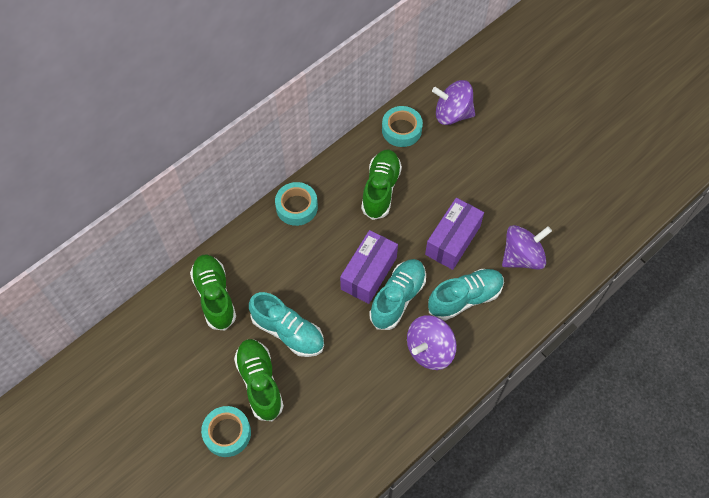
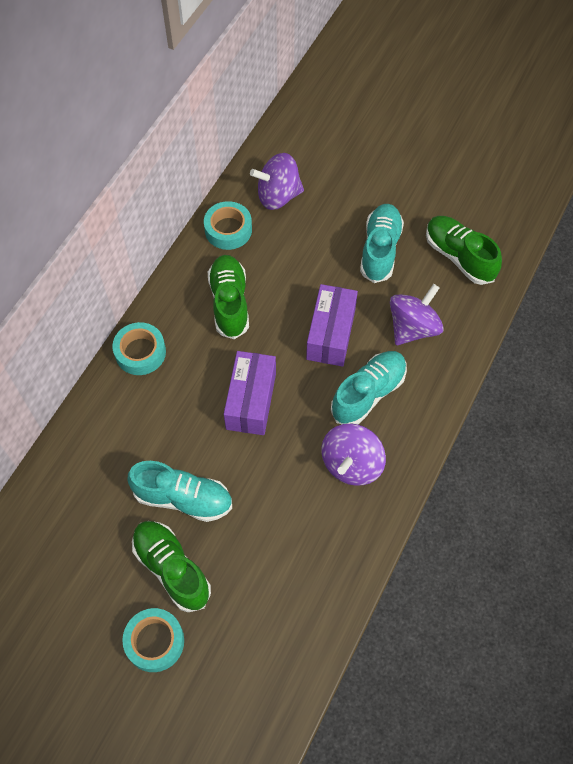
camera: 20 degrees left, 0 degrees up
green shoe [190,254,236,331] -> green shoe moved to [426,216,502,285]
turquoise shoe [369,259,426,330] -> turquoise shoe moved to [360,204,404,283]

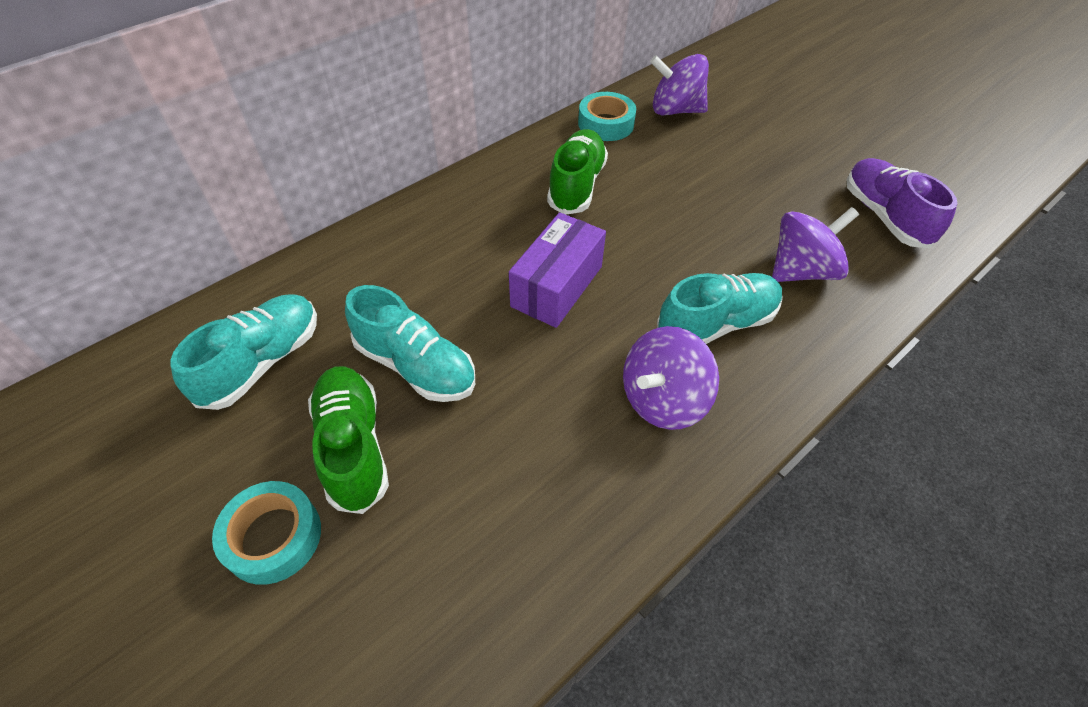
camera: 20 degrees right, 10 degrees down
turquoise tape [112,322,166,375] -> none
purple box [306,284,358,367] -> none
turquoise shoe [360,204,404,283] -> turquoise shoe moved to [170,294,317,410]
green shoe [426,216,502,285] -> purple shoe [846,158,958,249]

